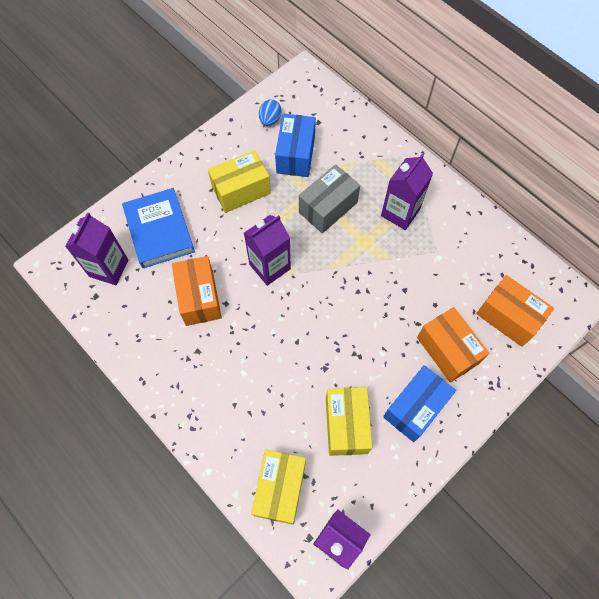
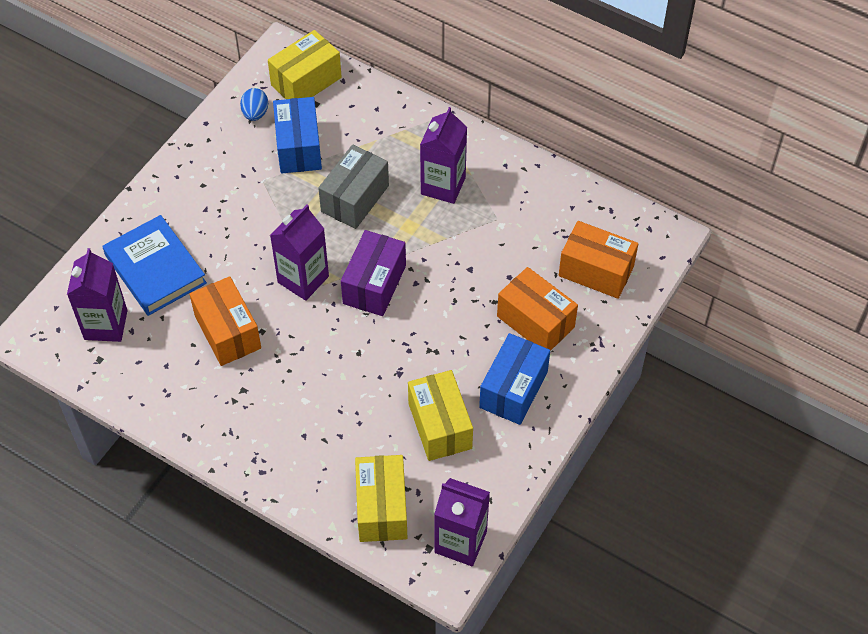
camera: 15 degrees left, 10 degrees down
yellow box [208,150,271,213] -> yellow box moved to [268,30,342,99]
none -> purple box [341,230,406,316]

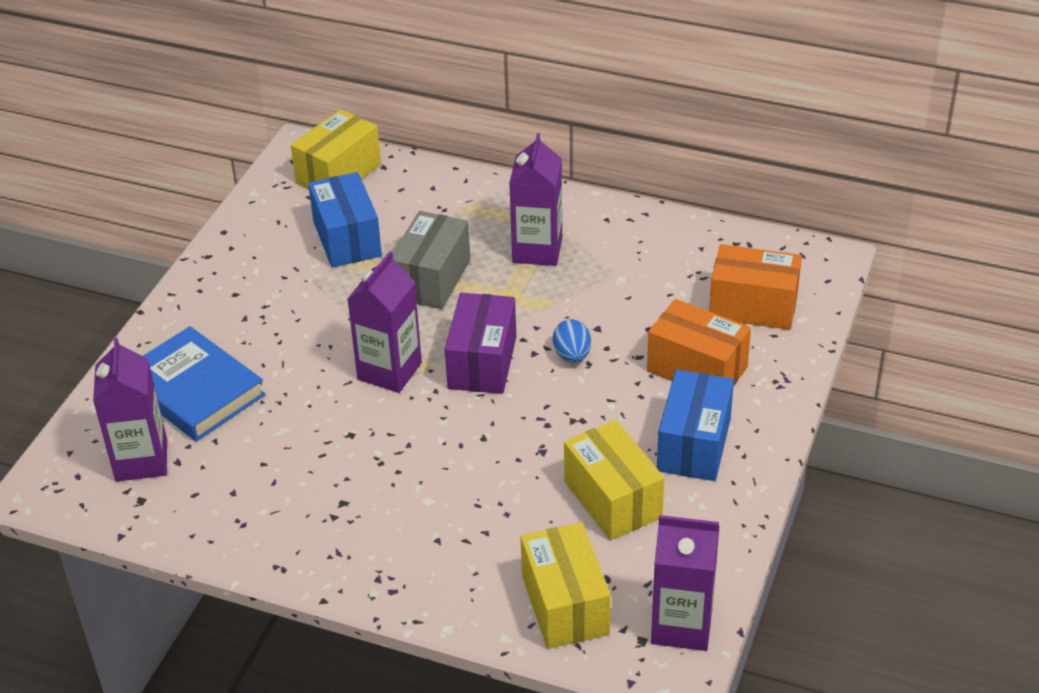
camera: 10 degrees left, 15 degrees down
orange box [189,276,261,366] -> none
blue egg [240,88,268,121] -> blue egg moved to [553,319,591,363]

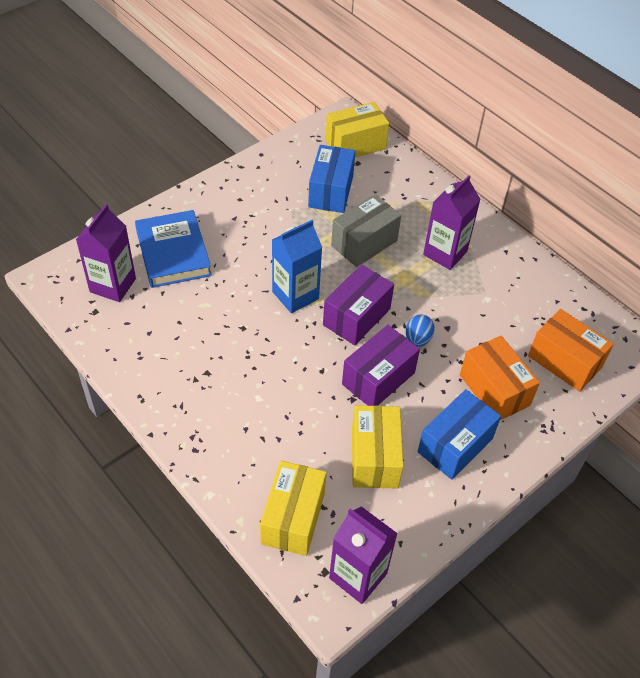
camera: 25 degrees right, 10 degrees up
purple carton [348,251,422,393] -> blue carton [272,220,323,313]
none -> purple box [342,325,420,406]

